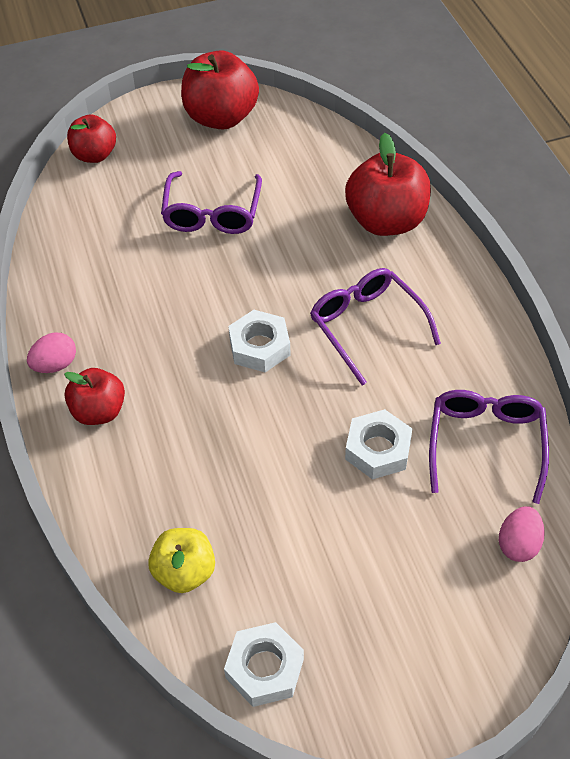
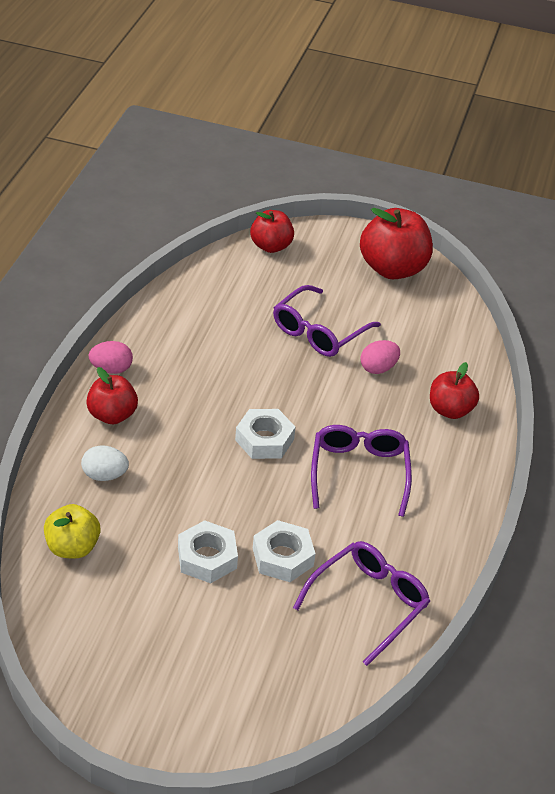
camera: 30 degrees right, 10 degrees down
white nut [224,622,304,707] -> white nut moved to [178,520,238,583]
red apple [345,133,431,236] -> red apple [430,362,479,419], size x0.61
pink egg [499,506,545,562] -> pink egg moved to [360,340,400,374]
none -> white egg [81,445,129,481]

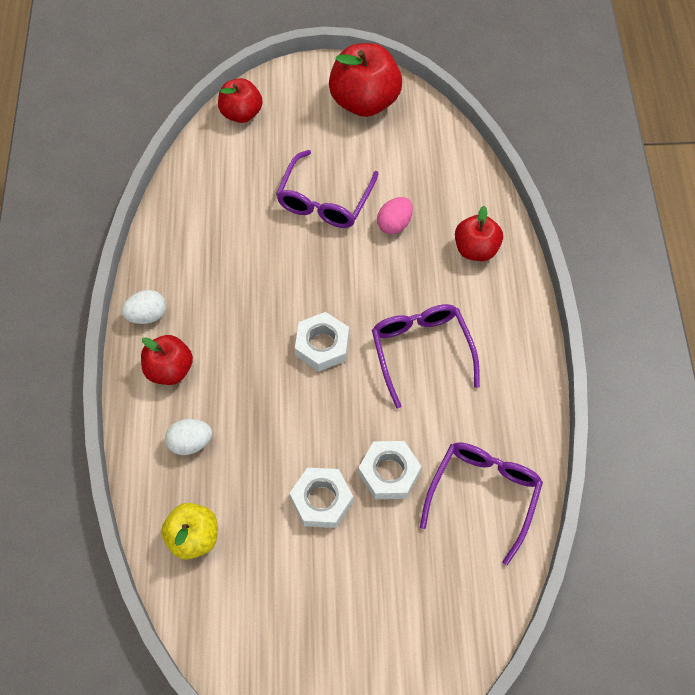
camera: 15 degrees left, 20 degrees up
pink egg [88,341,133,374] -> white egg [121,290,166,324]

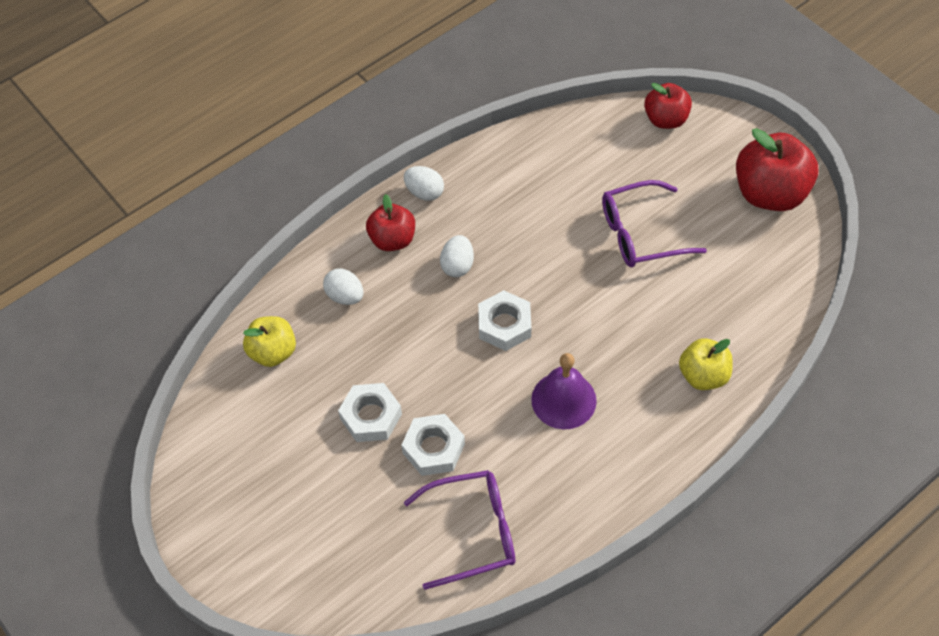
camera: 55 degrees right, 5 degrees down
purple glasses [372,304,480,409] -> purple bell [531,353,597,429]
pink egg [377,197,413,234] -> none
red apple [455,206,503,261] -> yellow apple [679,338,733,390]
none -> white egg [440,235,474,277]

